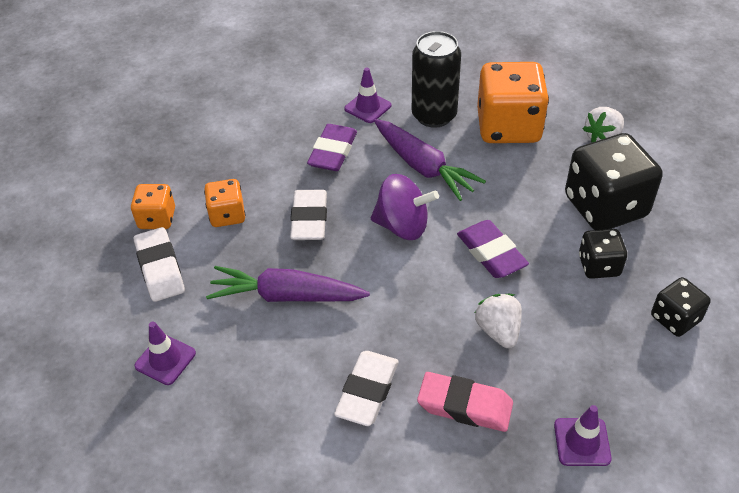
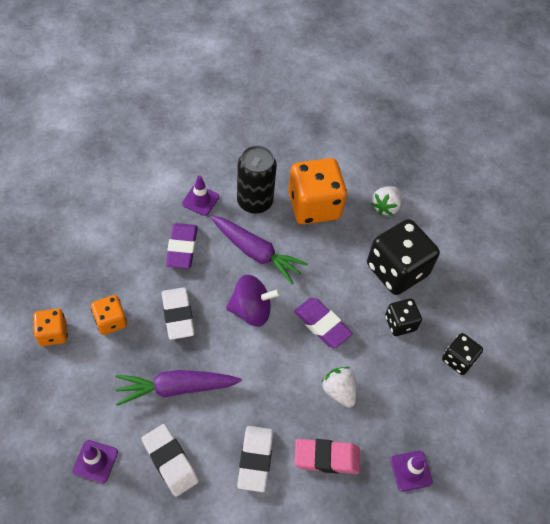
camera: 20 degrees left, 10 degrees up
white eraser [134,227,185,302] -> white eraser moved to [142,424,199,497]

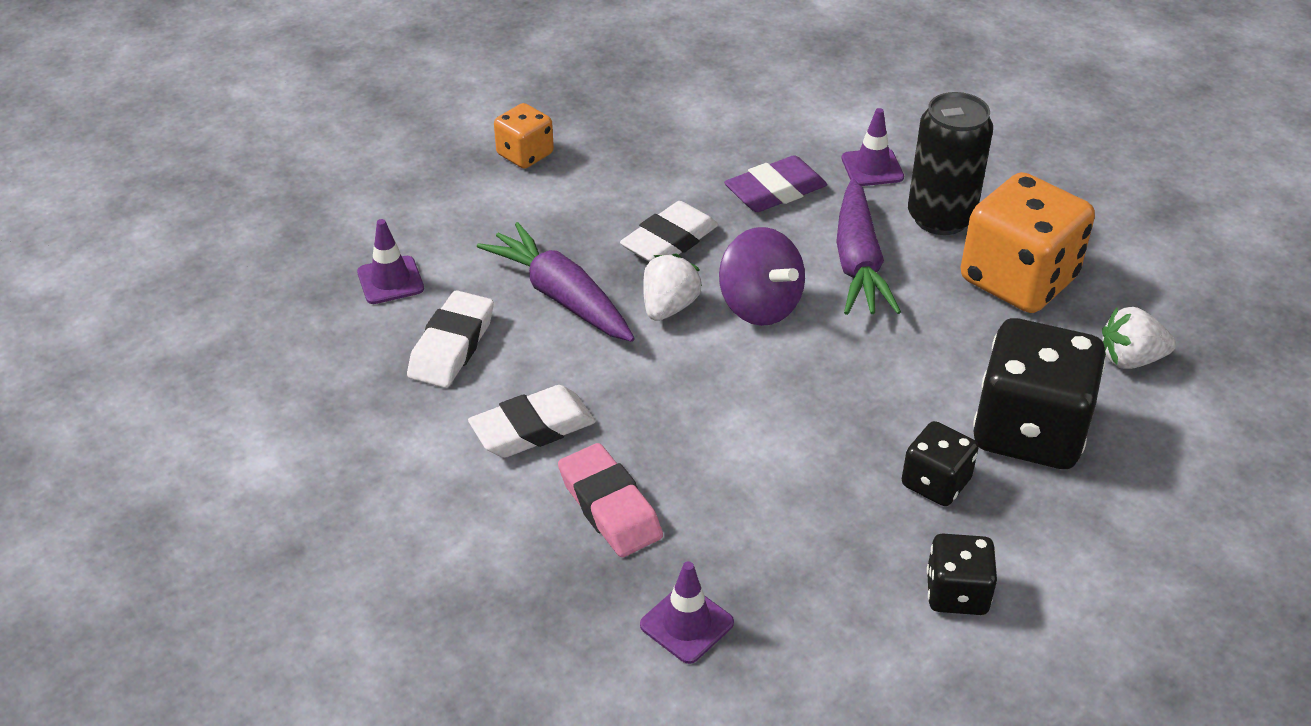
camera: 60 degrees right, 15 degrees down
orange dice [91,295,127,335] -> none
purple eraser [294,298,353,348] -> none
white strawberry [322,367,357,408] -> white strawberry moved to [643,254,702,321]

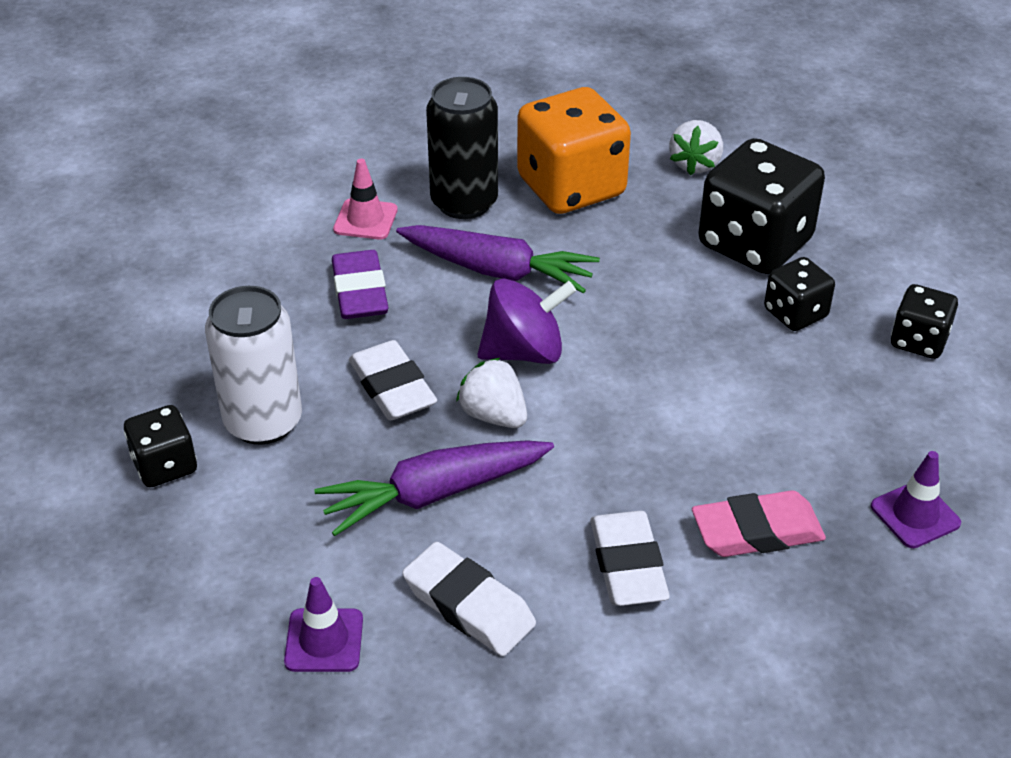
camera: 70 degrees left, 0 degrees up
orange dice [494,103,554,169] -> black dice [124,405,197,487]
purple traffic cone [841,108,904,186] -> pink traffic cone [333,159,398,239]
none -> white can [205,286,302,445]

